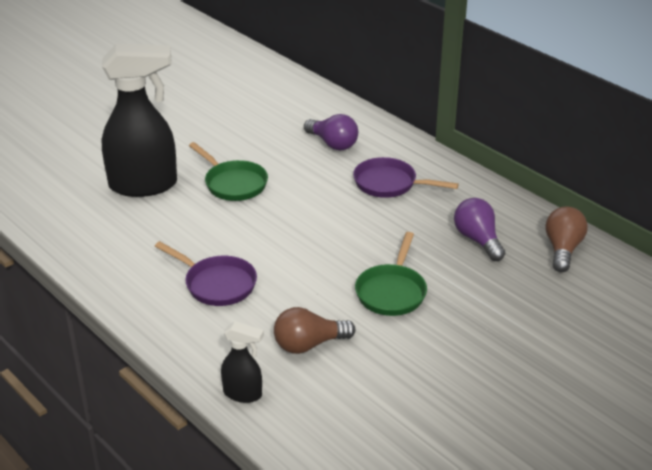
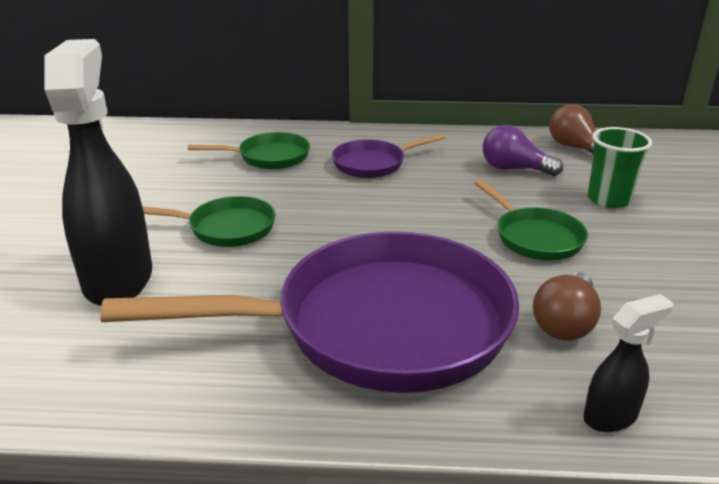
camera: 45 degrees left, 5 degrees down
black spray bottle [102,44,177,197] -> black spray bottle turned 45 degrees counterclockwise [45,39,152,306]
purple pan [155,241,257,306] -> purple pan [100,231,519,393], size x2.21
purple light bulb [304,114,358,150] -> green pan [188,132,310,169]
none -> green cup [588,127,652,208]

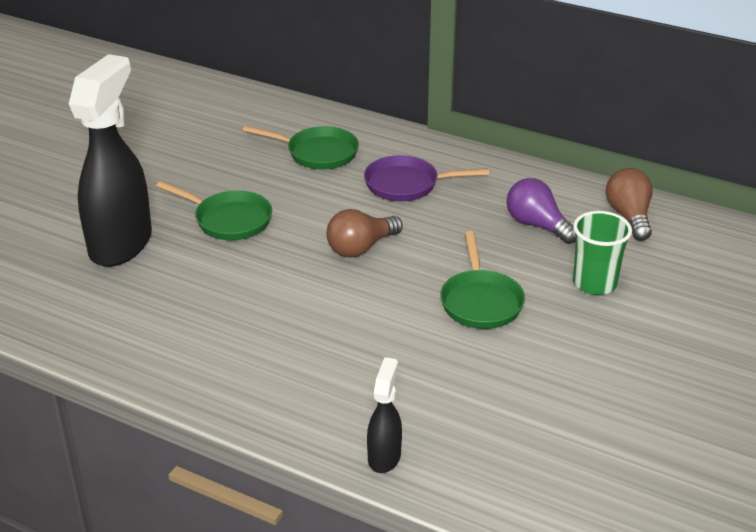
camera: 25 degrees right, 5 degrees up
purple pan [100,231,519,393] -> none
brown light bulb [533,272,601,340] -> brown light bulb moved to [326,209,403,258]
black spray bottle [584,294,673,432] -> black spray bottle turned 75 degrees counterclockwise [367,357,402,473]

